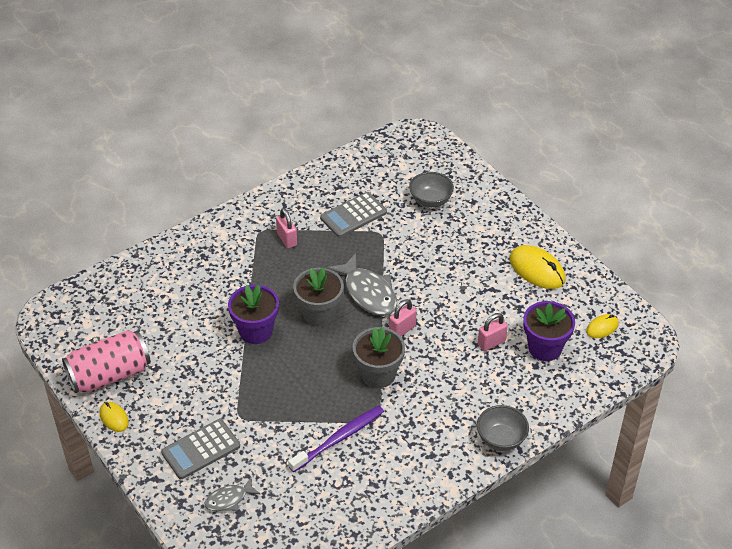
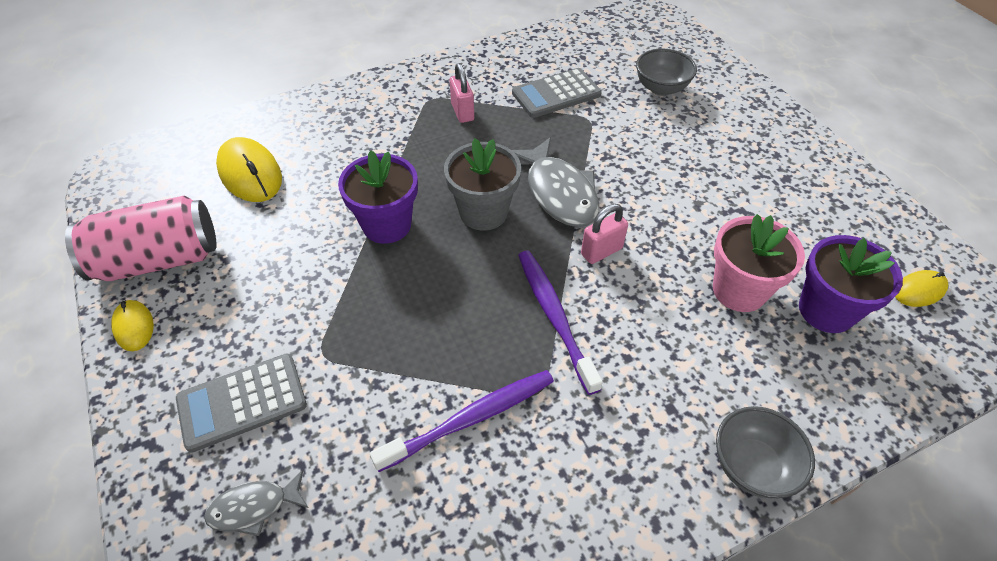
camera: 10 degrees right, 5 degrees up
grey flower pot [353,327,405,388] -> purple toothbrush [518,250,603,395]
pink padlock [478,313,508,351] -> pink flower pot [713,214,805,312]
yellow mouse [509,245,566,289] -> yellow mouse moved to [216,137,282,202]

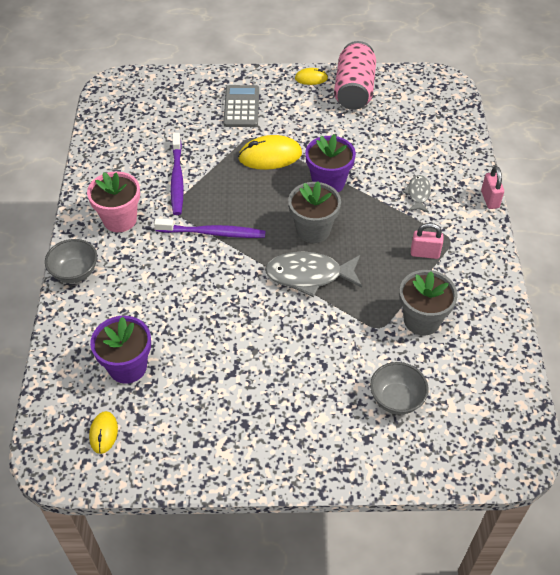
camera: 115 degrees right, 0 degrees up
grey fish [204,470,309,536] -> grey fish moved to [403,175,431,213]
yellow mouse [216,137,282,202] -> yellow mouse moved to [238,135,302,170]
grey calculator [512,68,602,118] -> grey flower pot [399,270,458,336]
pink padlock [581,204,628,264] -> pink padlock moved to [481,166,504,209]
pink flower pot [713,214,805,312] -> pink flower pot moved to [87,171,140,232]

